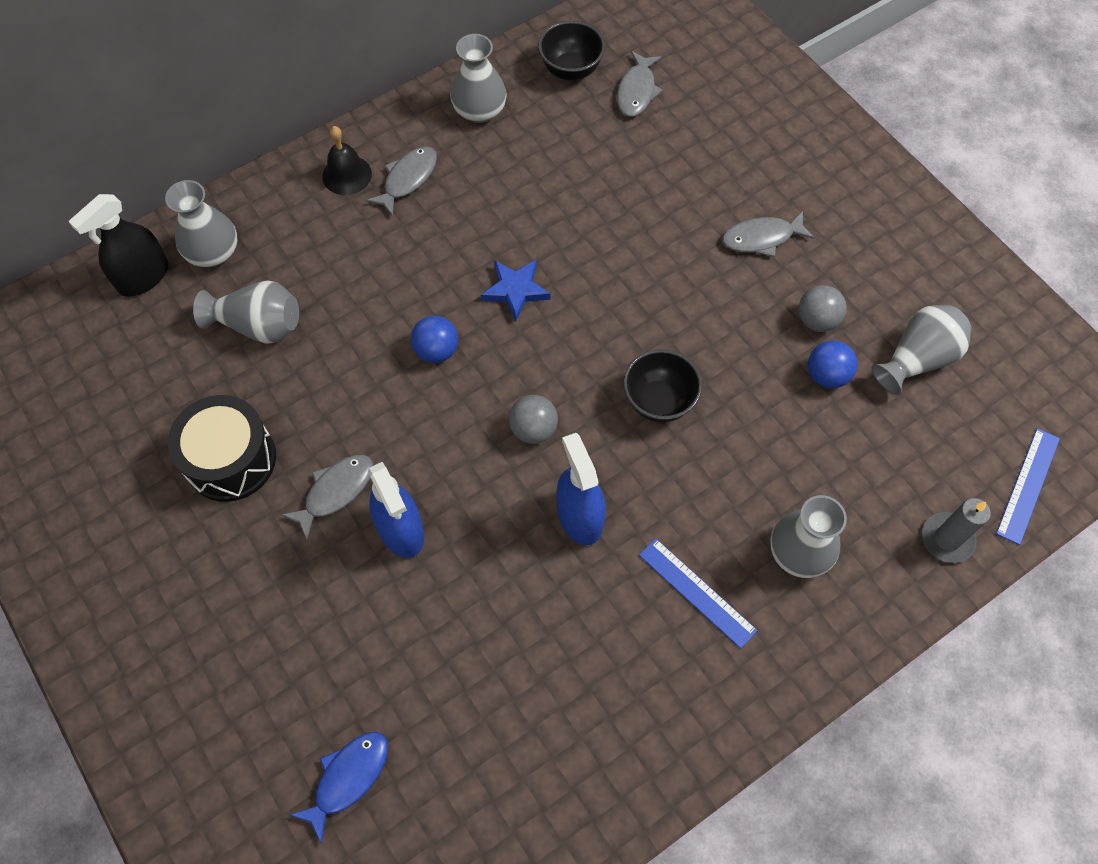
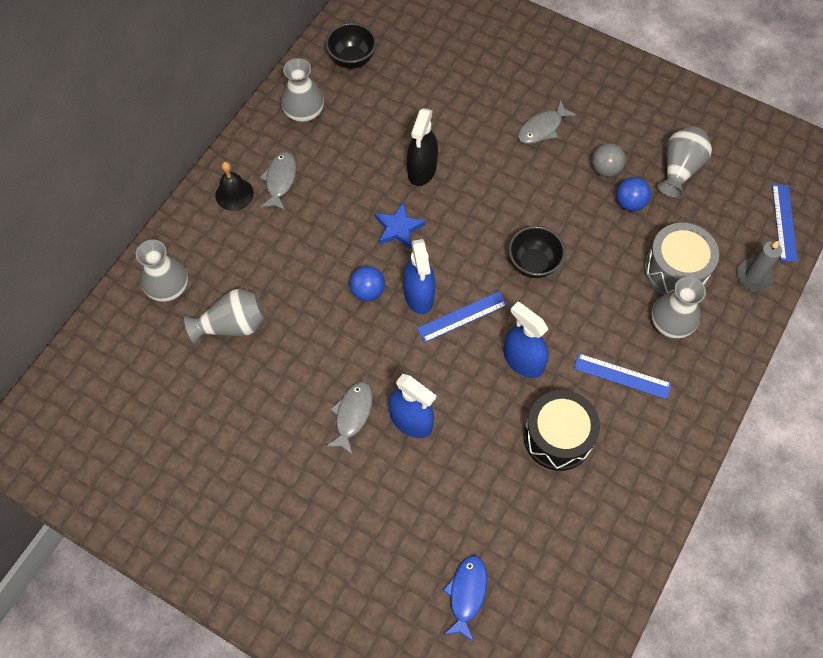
camera: 25 degrees left, 0 degrees up
black spray bottle [68,194,169,297] -> black spray bottle moved to [407,108,438,186]
black drum [168,395,276,502] -> black drum moved to [524,390,600,471]
grey ball [509,395,558,444] -> blue ruler [417,292,507,342]
grey fish [617,51,663,117] -> none
none -> blue spray bottle [403,239,435,314]
none -> grey drum [644,223,719,295]

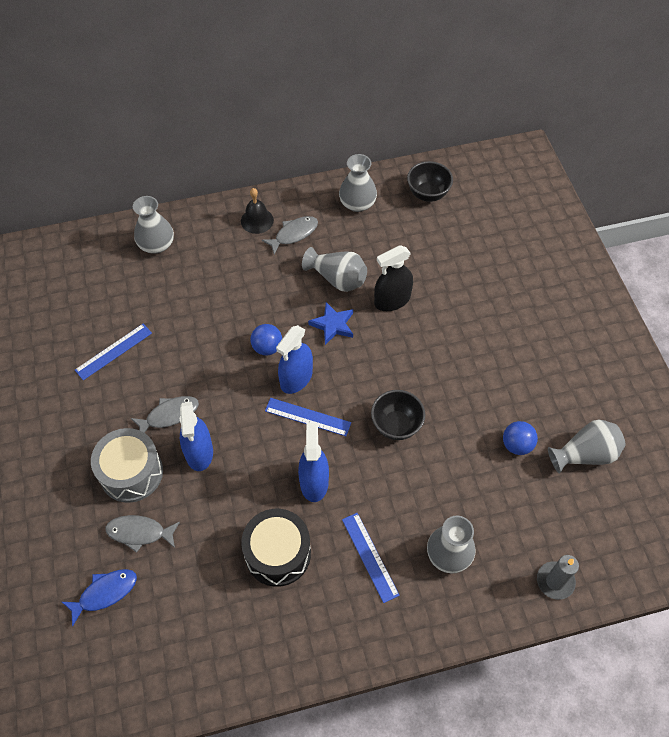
camera: 45 degrees right, 5 degrees down
grey vase [184,289,265,344] -> grey vase moved to [302,247,367,292]
grey fish [518,100,577,144] -> grey fish moved to [105,515,180,553]
grey ball [592,143,626,177] -> none
grey drum [644,223,719,295] -> grey drum moved to [91,428,163,503]
blue ruler [772,184,798,262] -> blue ruler moved to [75,324,152,380]

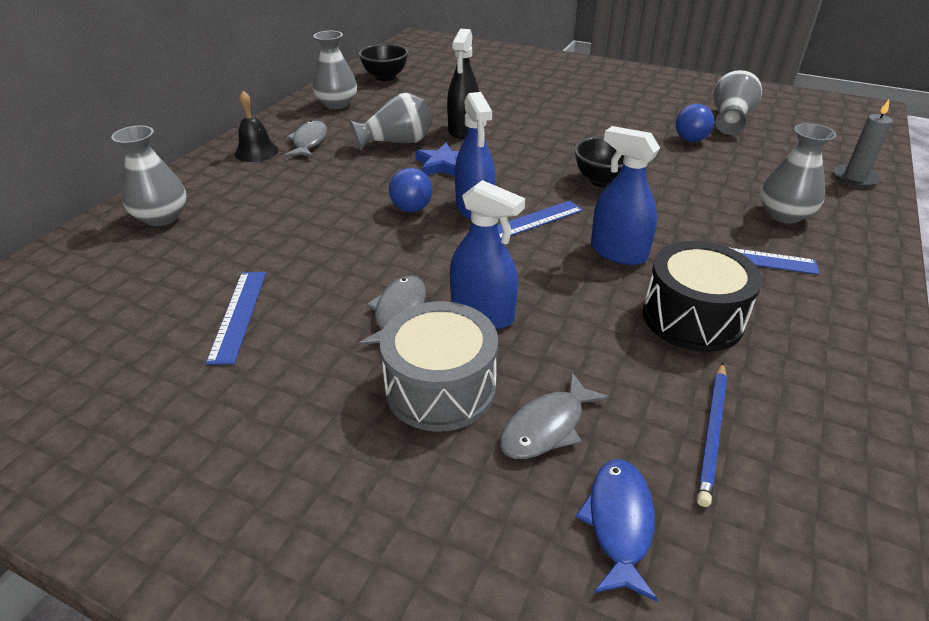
camera: 50 degrees left, 20 degrees down
none -> blue pencil [697,363,727,507]

